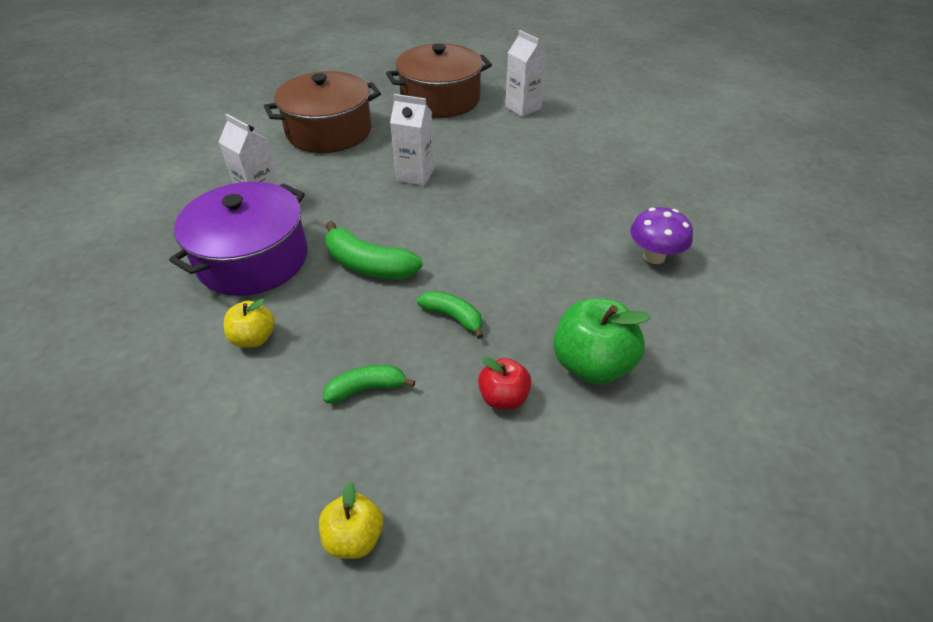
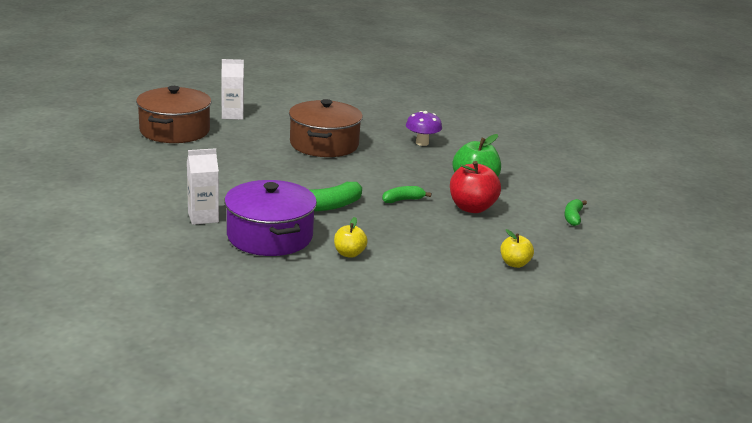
camera: 60 degrees left, 20 degrees down
brown pot [264,71,381,153] -> brown pot moved to [289,99,363,157]
green banana [323,365,415,403] -> green banana moved to [564,199,587,226]
white carton [390,94,434,186] -> none
red apple [478,357,532,410] -> red apple [450,161,501,213], size x1.71

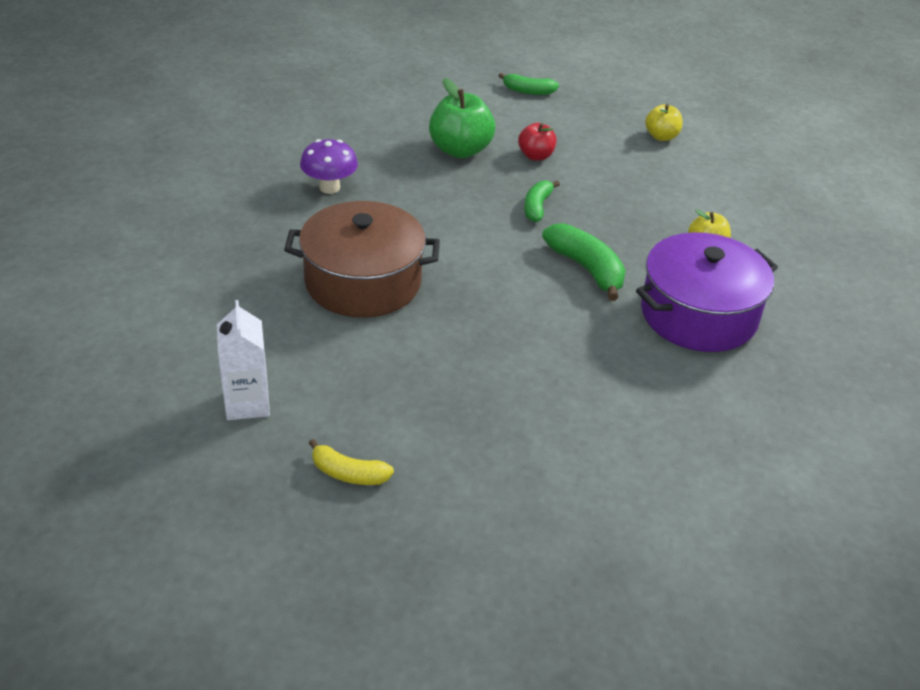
camera: 95 degrees left, 15 degrees up
brown pot [136,86,211,143] -> yellow banana [309,439,394,485]
white carton [187,148,219,225] -> none
green banana [382,186,431,203] -> green banana turned 45 degrees clockwise [524,180,560,222]
red apple [450,161,501,213] -> red apple [518,123,556,161], size x0.58

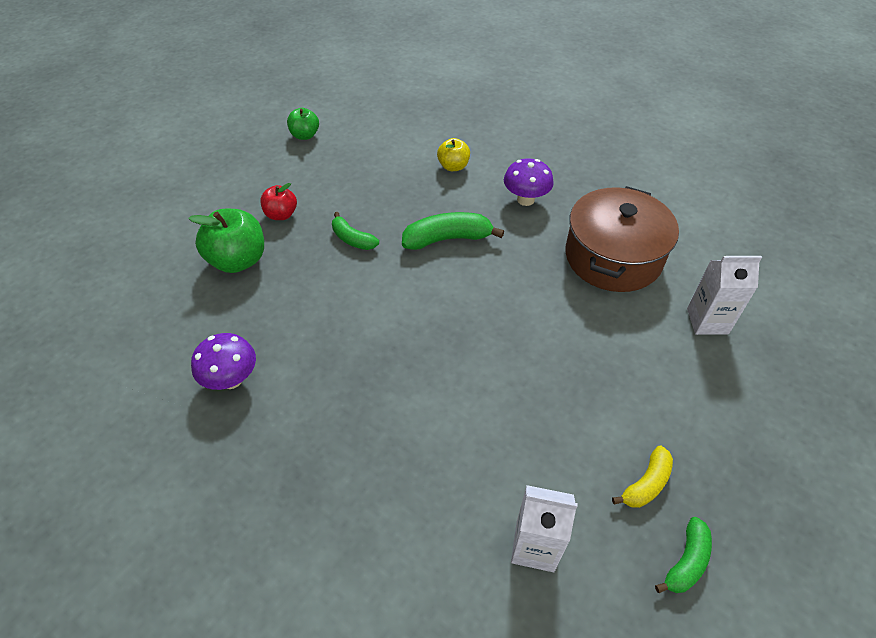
camera: 65 degrees left, 10 degrees up
brown pot [284,201,440,317] -> brown pot moved to [565,186,679,292]
green banana [499,73,559,95] -> green banana moved to [655,517,712,593]
purple pot [636,232,778,352] -> purple mushroom [504,158,554,206]
yellow apple [645,104,683,141] -> green apple [287,108,319,140]
none -> white carton [687,256,762,335]

